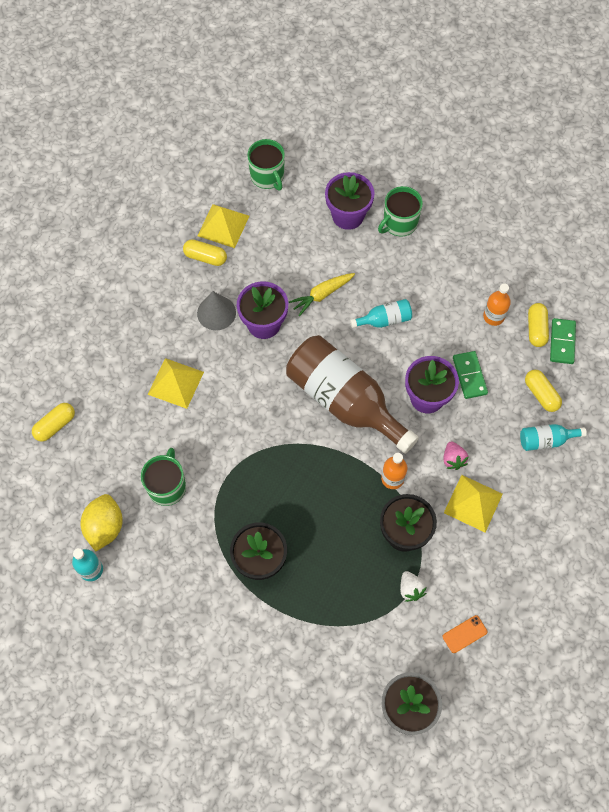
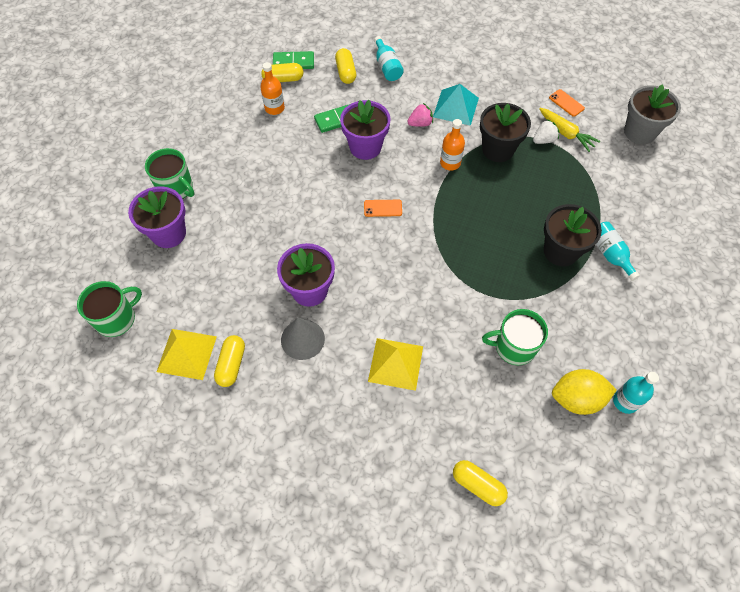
camera: 100 degrees left, 5 degrees down
brown bottle [286,335,419,454] -> orange phone [364,200,402,217]
yellow carrot [289,273,355,316] -> yellow carrot moved to [539,108,601,152]
turquoise bottle [350,299,412,328] -> turquoise bottle moved to [596,222,640,281]
yellow pyramid [444,475,503,533] -> turquoise pyramid [433,84,479,126]
yellow capsule [525,370,562,412] -> yellow capsule turned 60 degrees counterclockwise [335,48,356,84]

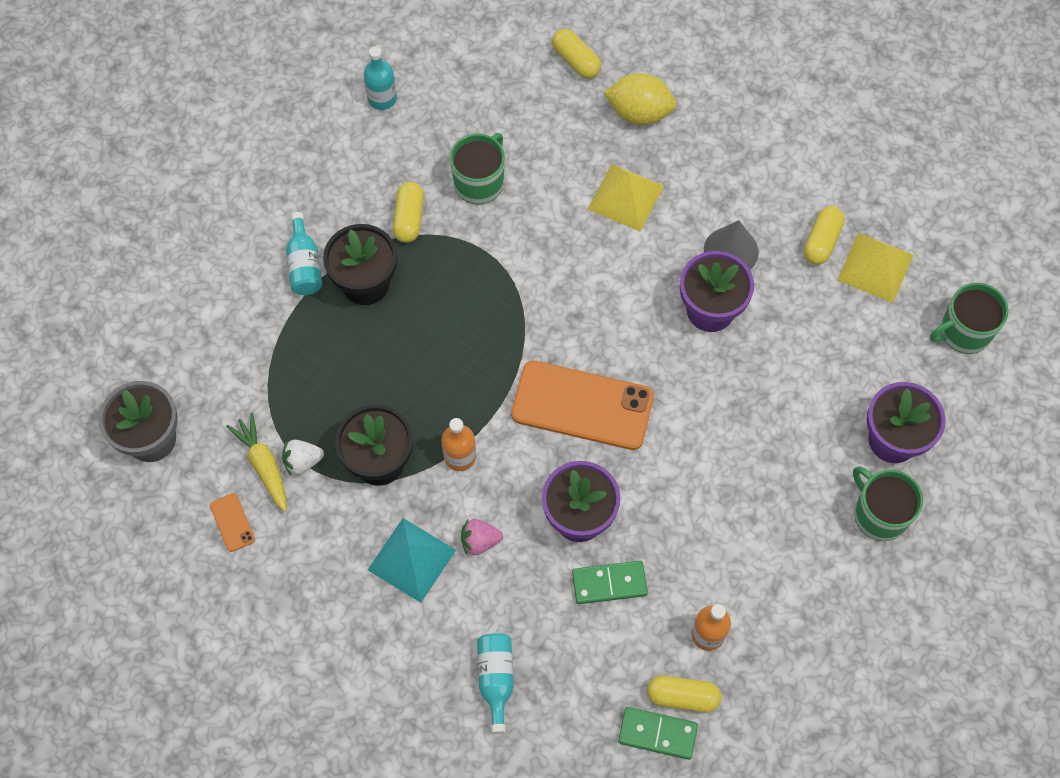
camera: 165 degrees left, 5 degrees up
yellow capsule [335,48,356,84] -> yellow capsule moved to [393,182,424,243]
orange phone [364,200,402,217] -> orange phone [511,361,654,450], size x2.43
green mug [482,309,548,365] -> green mug turned 75 degrees counterclockwise [450,133,505,205]
yellow lemon [552,369,617,415] -> yellow lemon moved to [603,73,677,125]

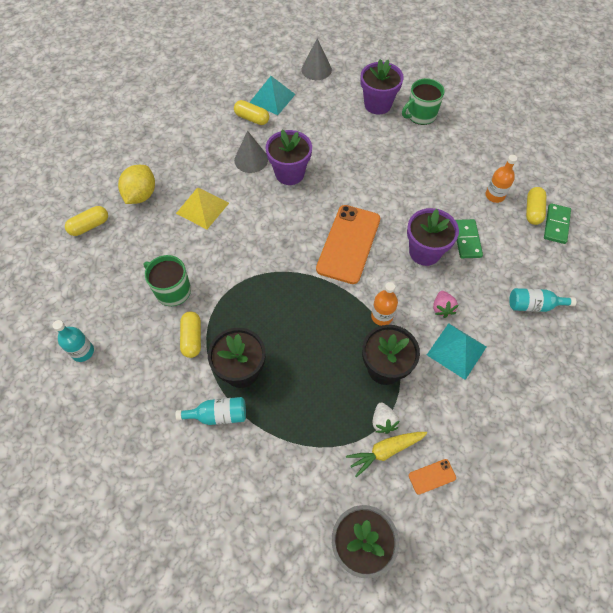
camera: 85 degrees left, 5 degrees down
yellow capsule [393,182,424,243] -> yellow capsule turned 75 degrees clockwise [180,312,201,358]
yellow pyramid [837,233,914,303] -> turquoise pyramid [249,76,296,115]
green mug [930,283,1009,354] -> grey cone [301,38,332,80]

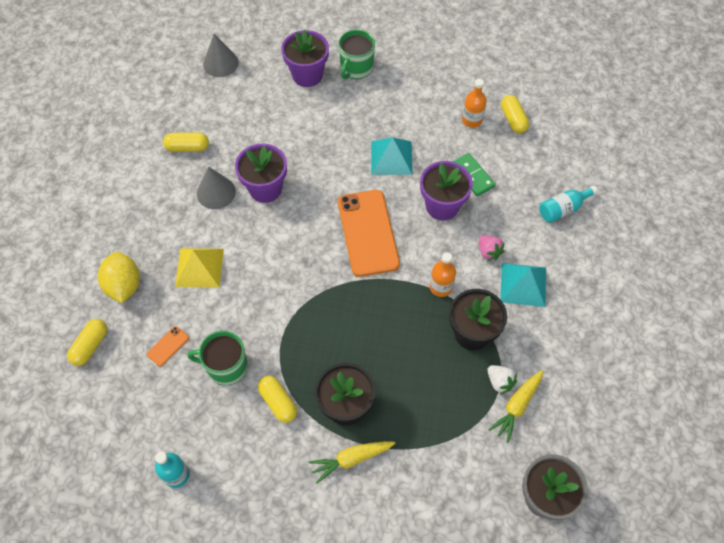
camera: 30 degrees left, 0 degrees up
turquoise bottle [175,397,246,425] -> yellow carrot [309,441,396,483]
turquoise pyramid [249,76,296,115] -> turquoise pyramid moved to [371,137,412,175]
orange phone [409,459,456,495] -> orange phone moved to [147,326,189,366]
green domino [544,203,571,244] -> none

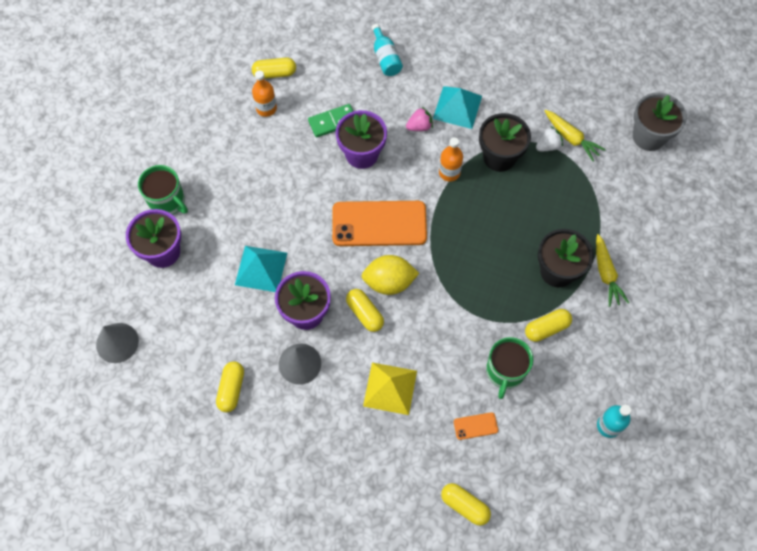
camera: 80 degrees left, 5 degrees up
yellow lemon [98,252,140,303] -> yellow lemon moved to [361,255,419,295]
orange phone [147,326,189,366] -> orange phone turned 60 degrees counterclockwise [454,412,498,440]
turquoise pyramid [371,137,412,175] -> turquoise pyramid moved to [235,246,287,292]
none -> yellow capsule [346,289,384,332]

